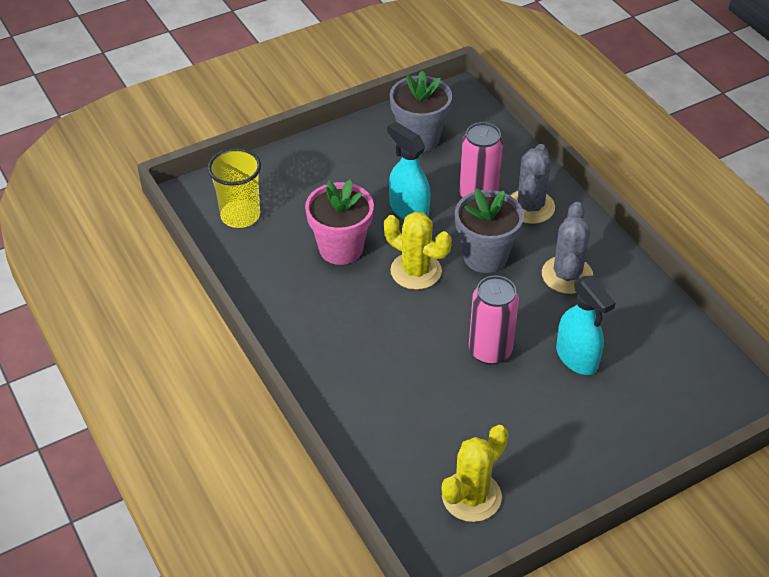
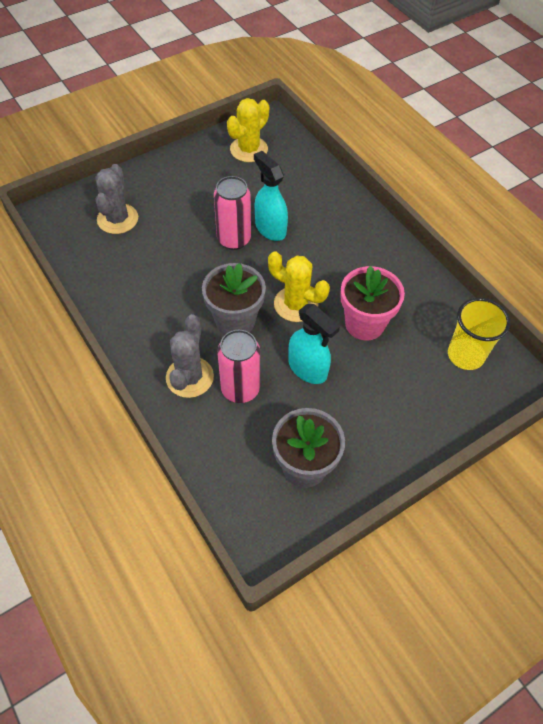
camera: 175 degrees right, 10 degrees up
grey cactus [542,202,593,294] -> grey cactus moved to [95,164,138,234]
turquoise spray bottle [556,276,615,375] -> turquoise spray bottle moved to [254,151,288,241]

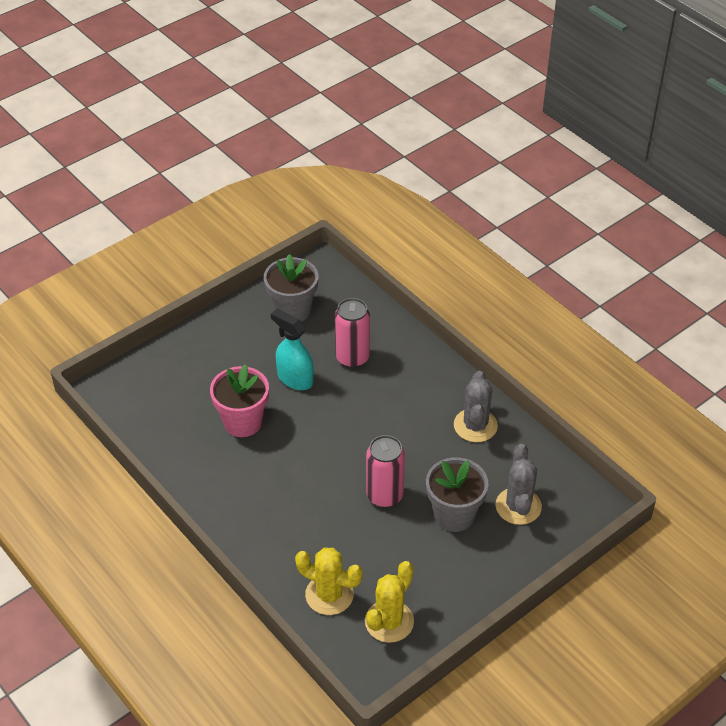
camera: 175 degrees right, 10 degrees down
grey cactus [166,314,214,398] -> grey cactus moved to [454,371,498,442]
grey flower pot [202,263,266,335] -> grey flower pot moved to [426,457,488,532]
turquoise spray bottle [254,151,288,241] -> none
yellow cactus [268,251,330,322] -> yellow cactus moved to [295,548,363,615]
yellow cup [448,298,510,370] -> none

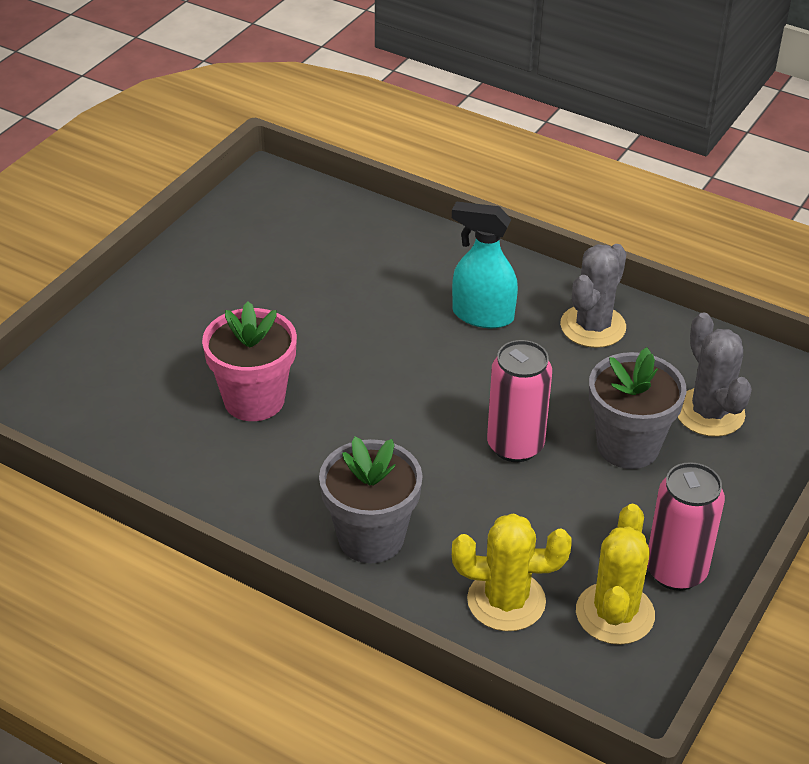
camera: 20 degrees left, 5 degrees down
grey flower pot [264,254,318,322] -> grey flower pot moved to [319,437,423,563]
turquoise spray bottle [271,309,314,390] -> turquoise spray bottle moved to [452,201,518,328]
pink can [335,298,370,368] -> pink can moved to [647,462,725,591]
grey cactus [454,371,498,442] -> grey cactus turned 45 degrees clockwise [560,244,627,348]

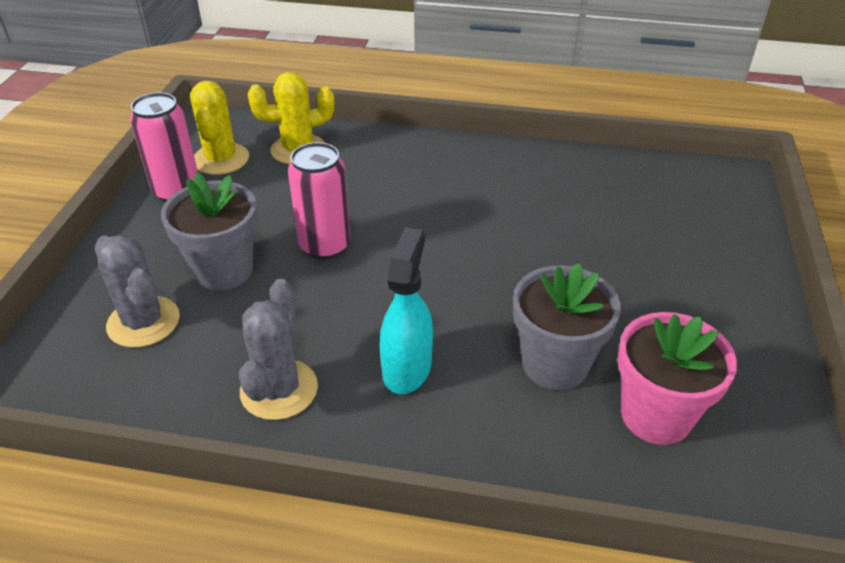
camera: 160 degrees right, 0 degrees up
pink flower pot [202,301,297,421] -> pink flower pot moved to [617,312,737,445]
grey flower pot [319,437,423,563] -> grey flower pot moved to [513,263,621,390]
turquoise spray bottle [452,201,518,328] -> turquoise spray bottle turned 75 degrees counterclockwise [380,227,433,394]

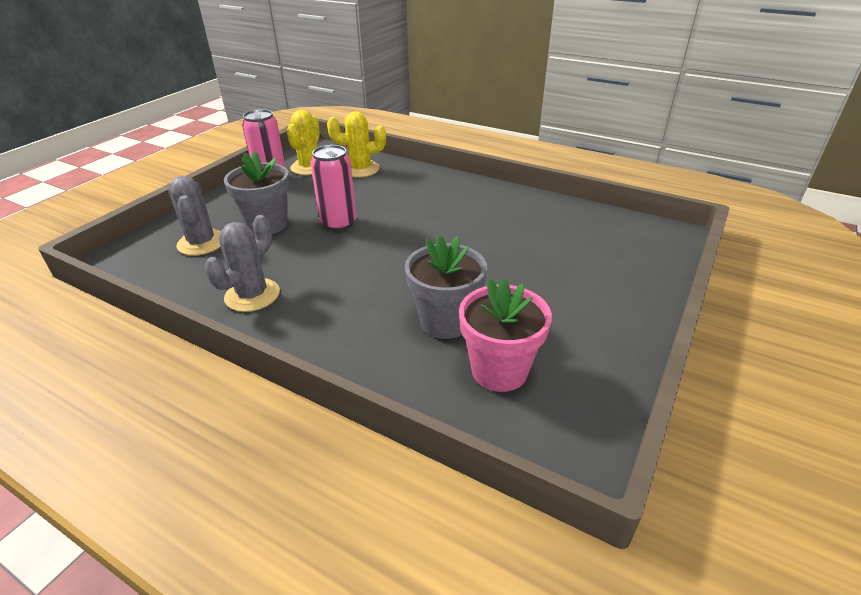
camera: 20 degrees right, 5 degrees down
turquoise spray bottle [380,227,433,394] -> none

